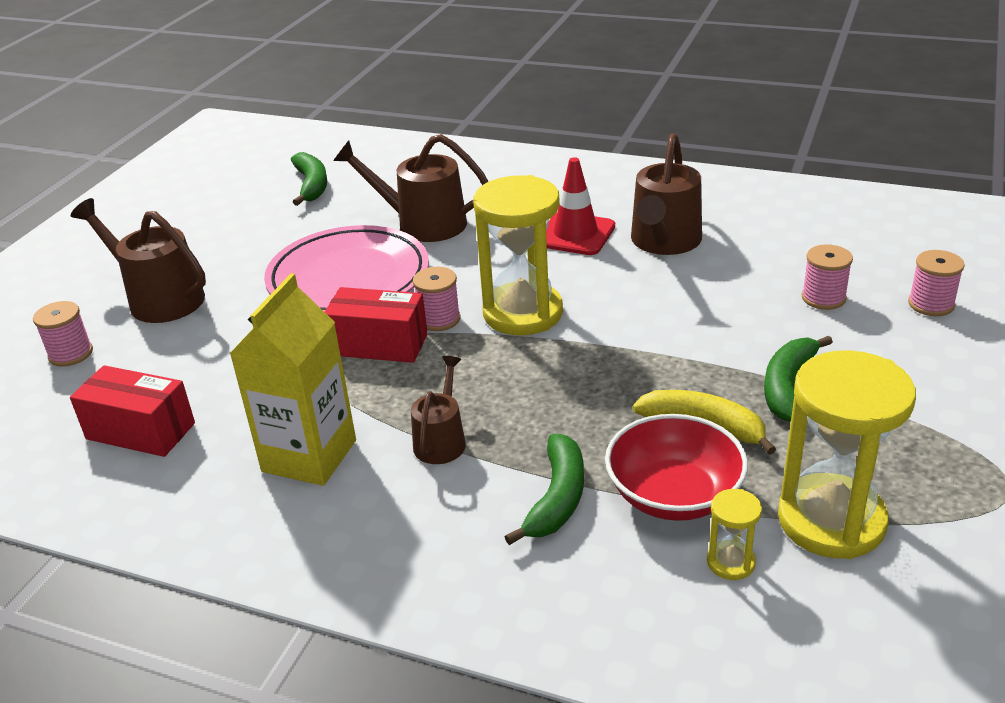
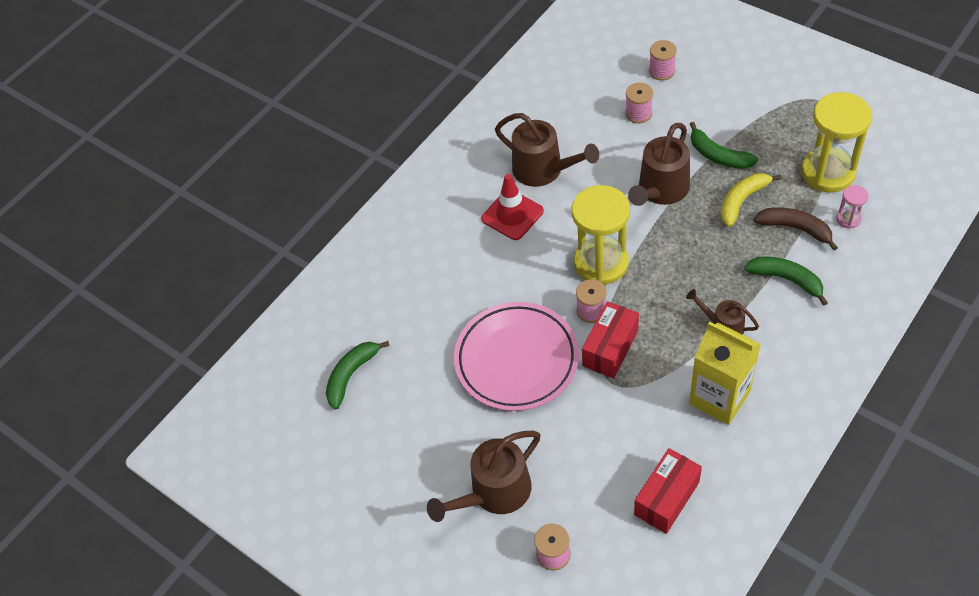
camera: 70 degrees left, 20 degrees up
green banana [291,152,327,206] -> green banana turned 60 degrees counterclockwise [326,341,390,410]
brown watering can [333,134,489,242] -> brown watering can moved to [628,123,690,206]
red bowl [605,414,748,521] -> brown banana [754,207,838,251]
yellow hourglass [707,489,762,580] -> pink hourglass [837,185,869,229]

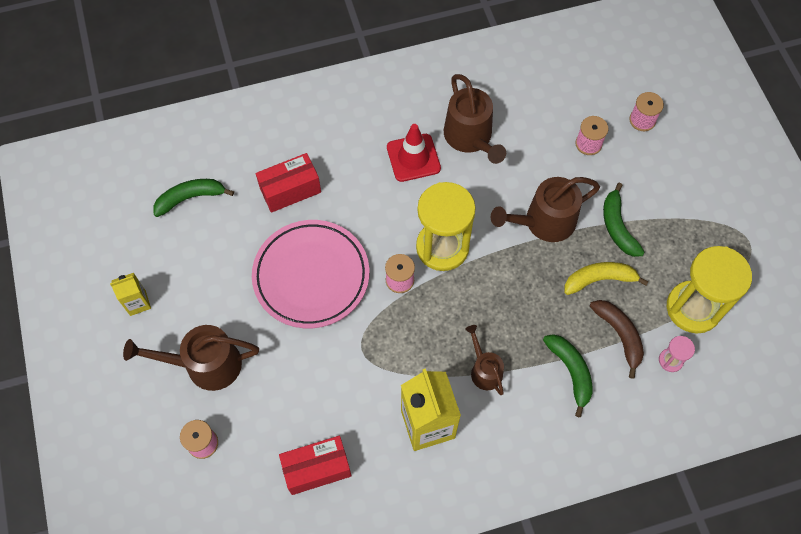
camera: 30 degrees right, 10 degrees up
red box [582,301,639,378] -> red box moved to [256,153,321,213]
none -> yellow carton [110,273,151,316]

